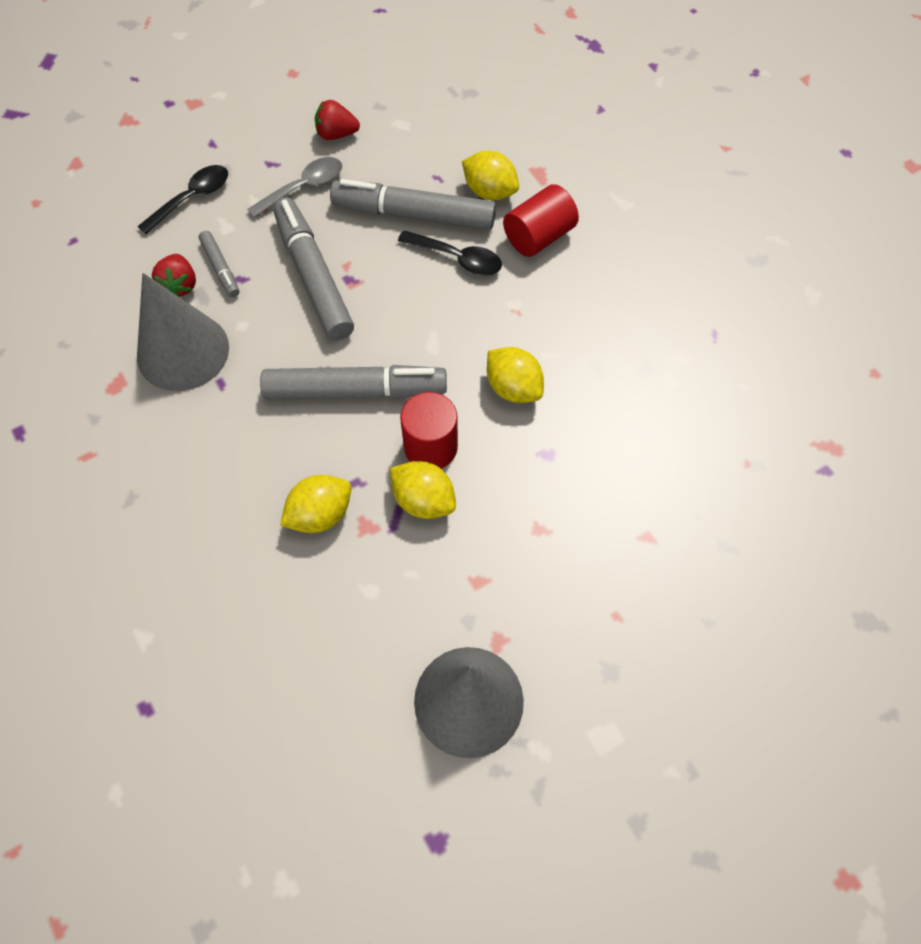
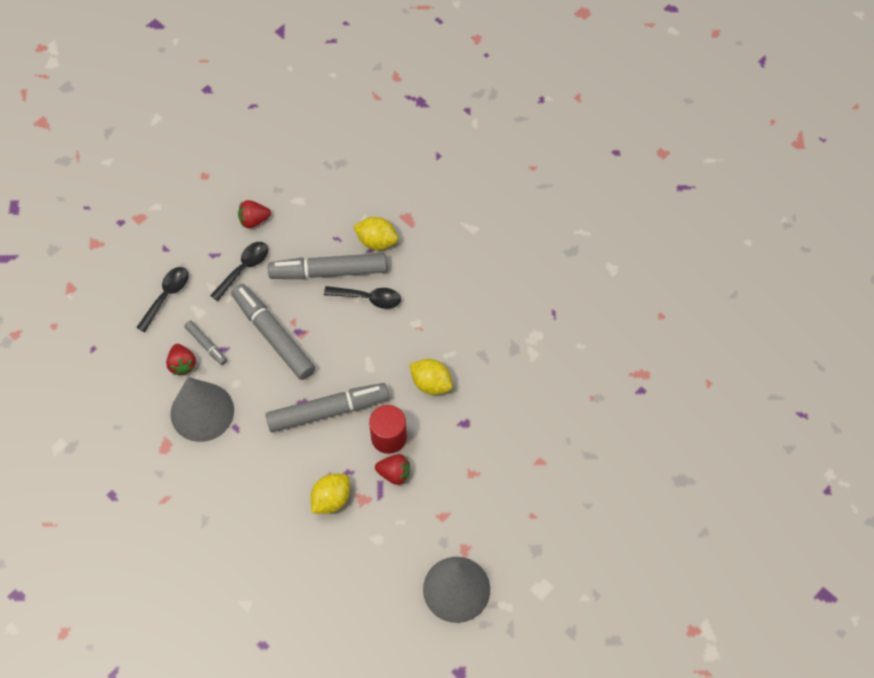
camera: 15 degrees left, 0 degrees up
grey spoon [248,157,342,218] -> black spoon [210,242,268,301]
yellow lemon [390,461,456,519] -> red strawberry [375,454,410,485]
red cylinder [503,184,579,257] -> none

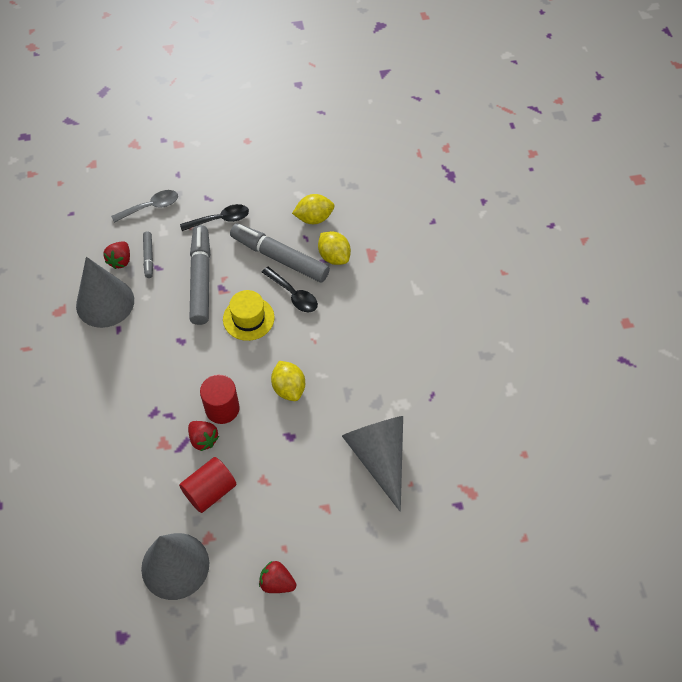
camera: 35 degrees right, 5 degrees down
black spoon [136,267,189,332] -> grey spoon [111,190,178,223]
red strawberry [238,200,271,228] -> red strawberry moved to [259,561,296,593]
grey marker [266,383,389,432] -> none
yellow lemon [311,474,350,514] -> yellow lemon moved to [292,194,335,224]
none -> red cylinder [179,457,237,513]
none -> yellow hat [223,290,275,341]
none -> grey cone [342,416,403,512]

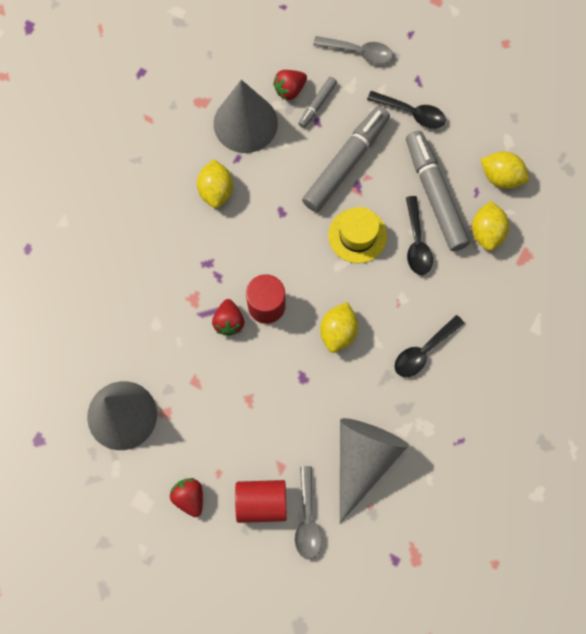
camera: 40 degrees right, 15 degrees up
red cylinder [179,457,237,513] -> red cylinder moved to [235,480,287,523]
none -> yellow lemon [197,159,233,208]
none -> grey spoon [295,466,322,559]
none -> black spoon [395,315,464,377]

